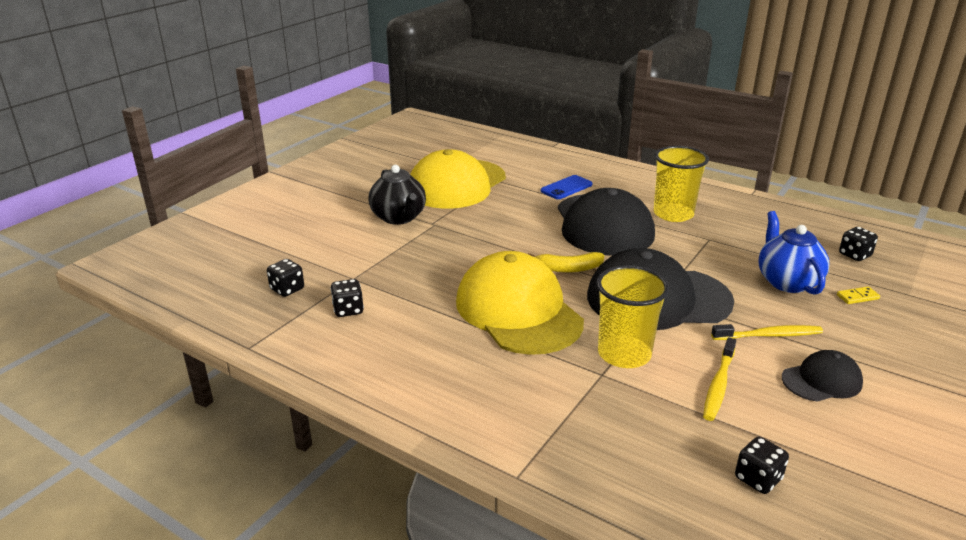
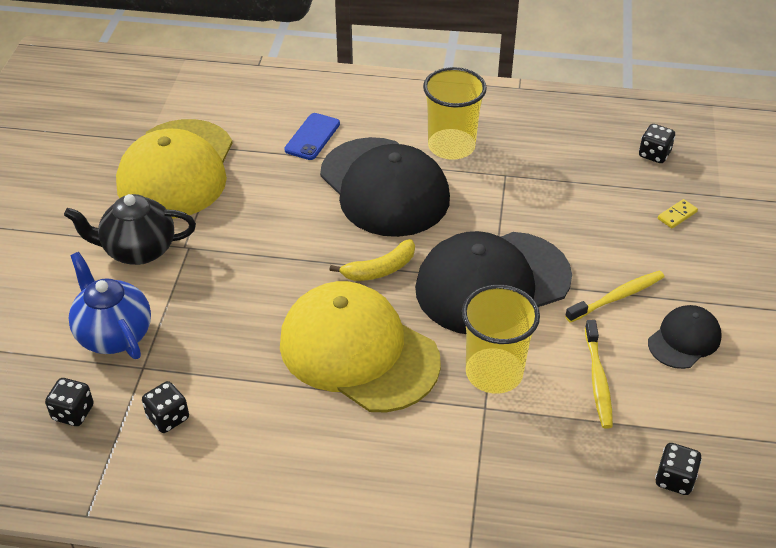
camera: 25 degrees left, 15 degrees up
black teapot [369,165,426,225] -> black teapot turned 135 degrees clockwise [64,194,196,265]
blue teapot [758,211,829,295] -> blue teapot moved to [69,252,151,359]

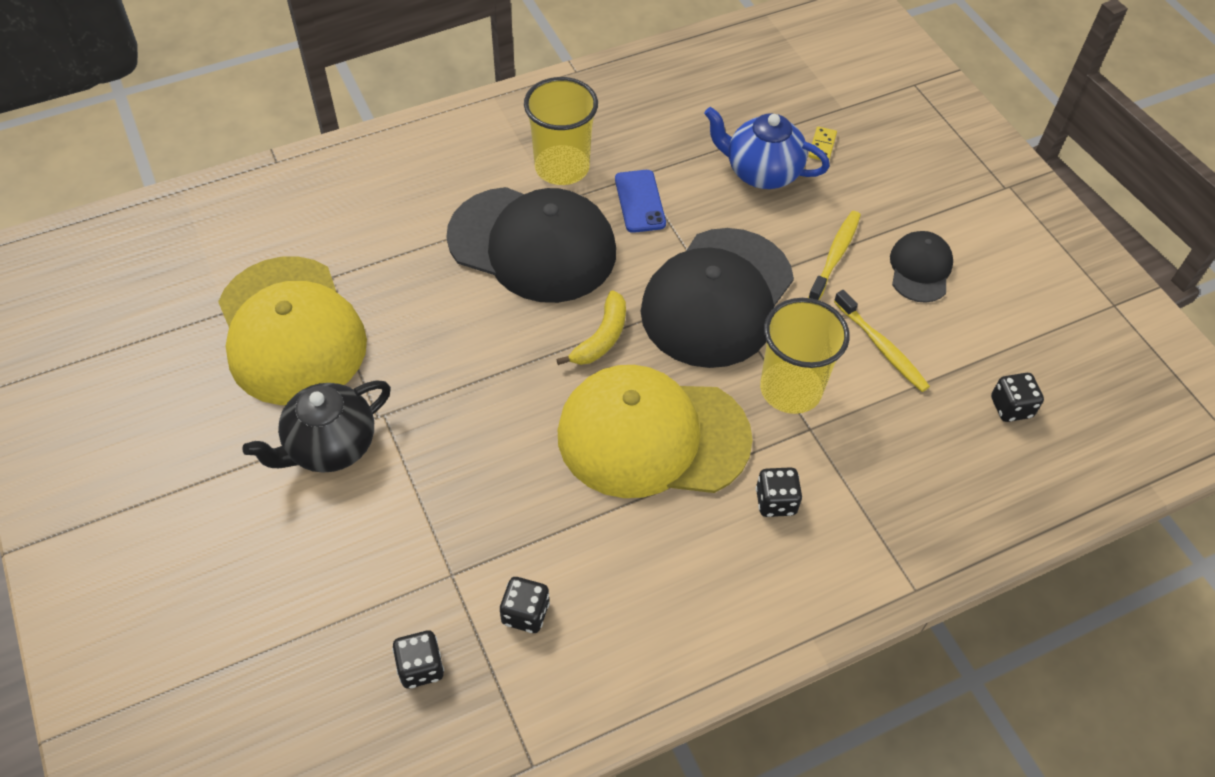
camera: 35 degrees left, 10 degrees up
blue teapot [69,252,151,359] -> blue teapot moved to [704,107,830,189]
blue phone [284,113,340,160] -> blue phone moved to [615,170,666,233]
black dice [639,124,675,163] -> black dice moved to [756,467,802,517]

